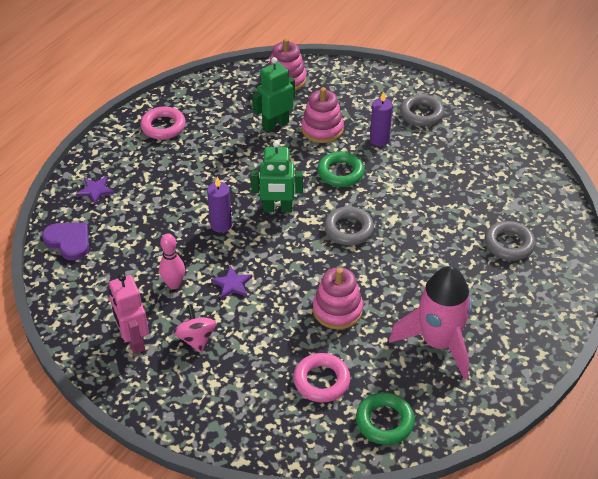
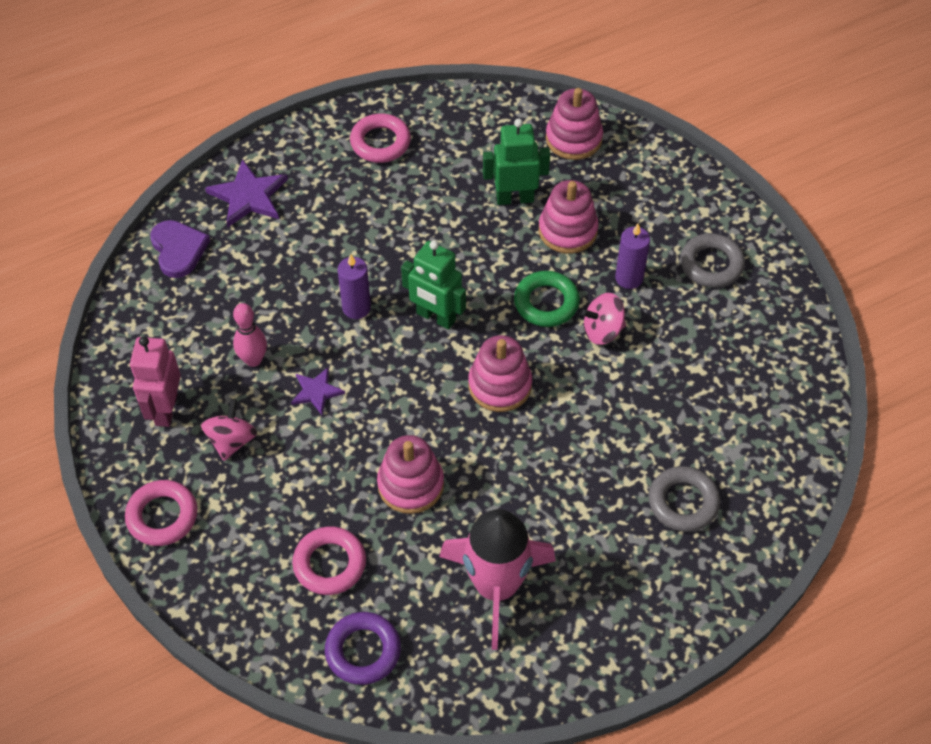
camera: 30 degrees right, 10 degrees up
purple star [76,176,115,204] -> purple star [205,159,288,227], size x1.66
grey ring [324,206,374,246] -> pink stacking toy [468,335,532,412]
green ring [356,392,415,445] -> purple ring [325,612,401,685]
none -> pink ring [125,480,198,546]
none -> pink spinning top [581,293,626,345]

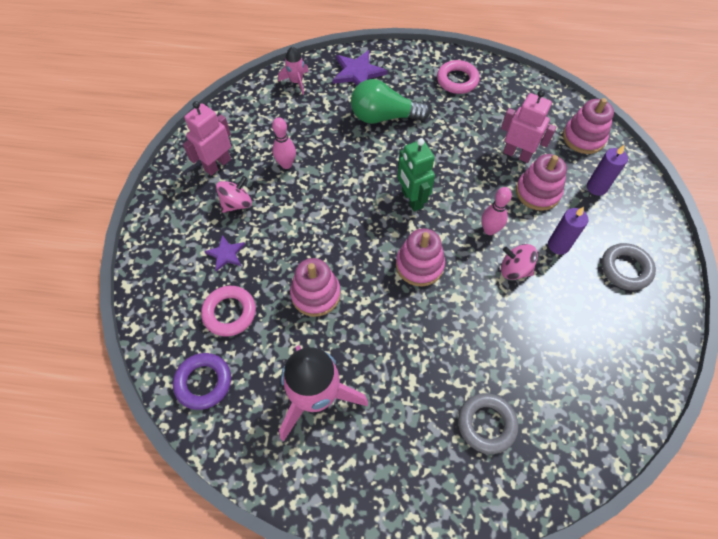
camera: 35 degrees right, 5 degrees up
pink ring [125,480,198,546] -> none
purple heart [150,220,210,278] -> pink rocket [278,47,309,95]
purple star [291,367,345,415] -> purple star moved to [204,235,245,272]
purple candle [338,254,371,319] -> purple candle moved to [587,145,628,196]
green robot [483,119,550,205] -> pink robot [501,90,556,163]
green ring [514,271,580,327] -> pink bowling pin [481,187,512,235]
none -> green light bulb [351,79,430,124]

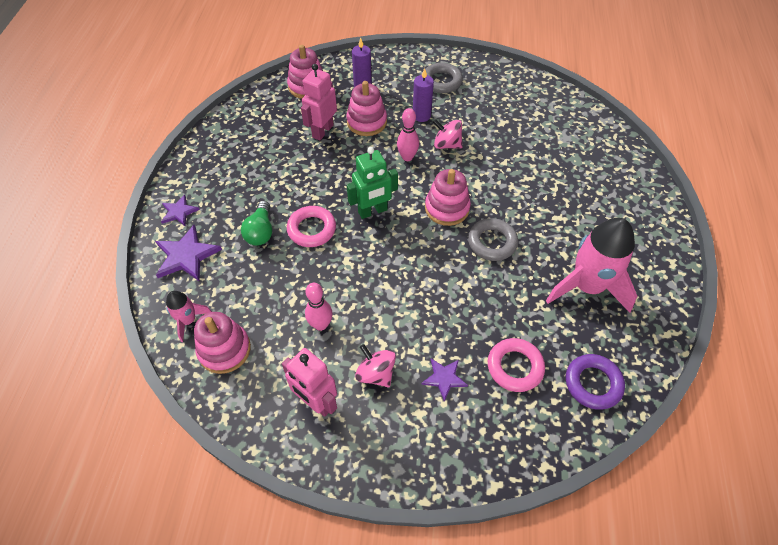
camera: 90 degrees left, 5 degrees down
pink stacking toy [290,258,341,317] -> pink stacking toy moved to [194,312,251,374]
green light bulb [351,79,430,124] -> green light bulb [241,201,272,246], size x0.65
pink ring [437,60,480,94] -> pink ring moved to [287,206,336,247]
grey ring [458,393,518,454] -> grey ring moved to [468,218,518,261]
pink spinning top [501,244,538,280] -> pink spinning top turned 90 degrees clockwise [433,119,462,149]
none -> purple star [161,195,200,226]

